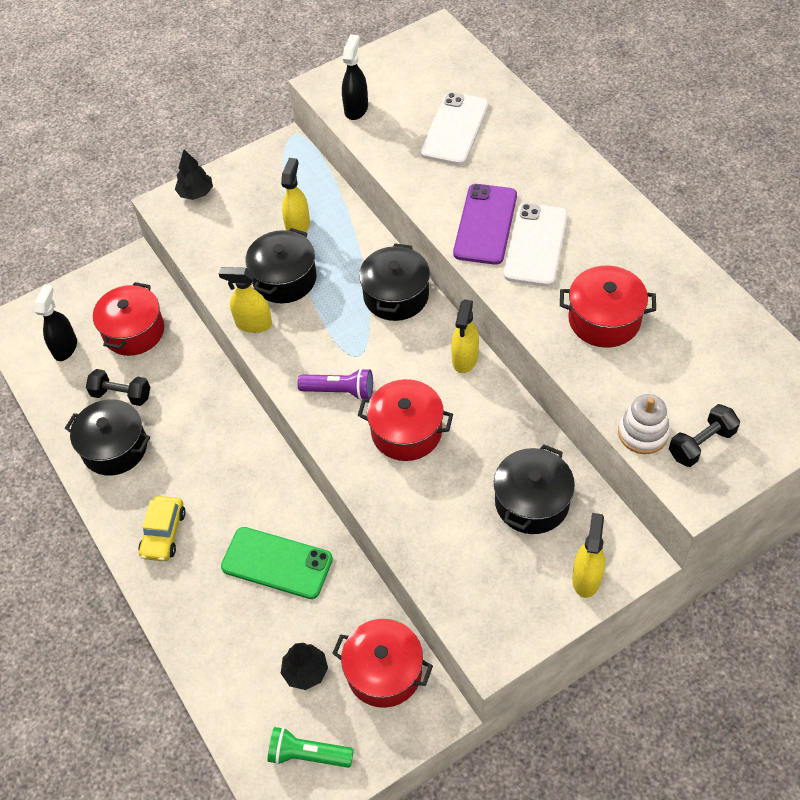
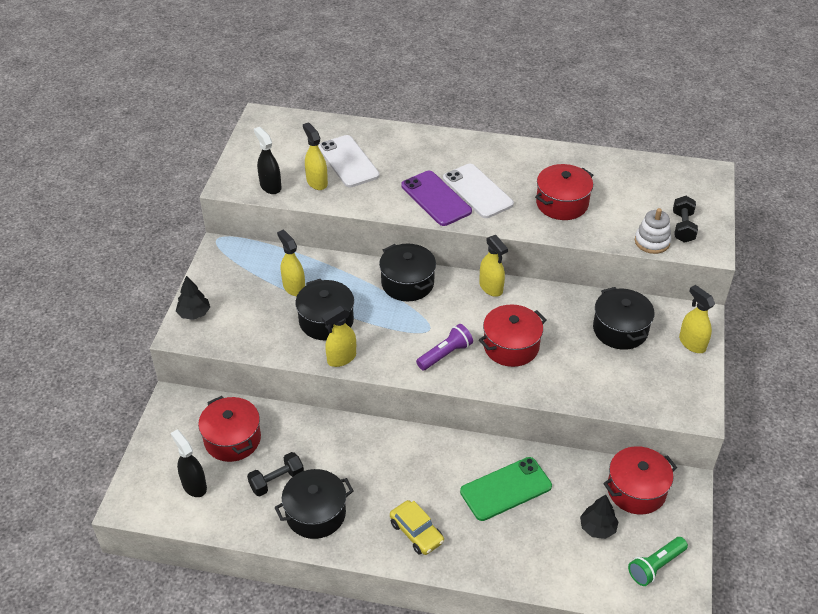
camera: 50 degrees left, 10 degrees down
none -> yellow spray bottle [303,122,328,190]

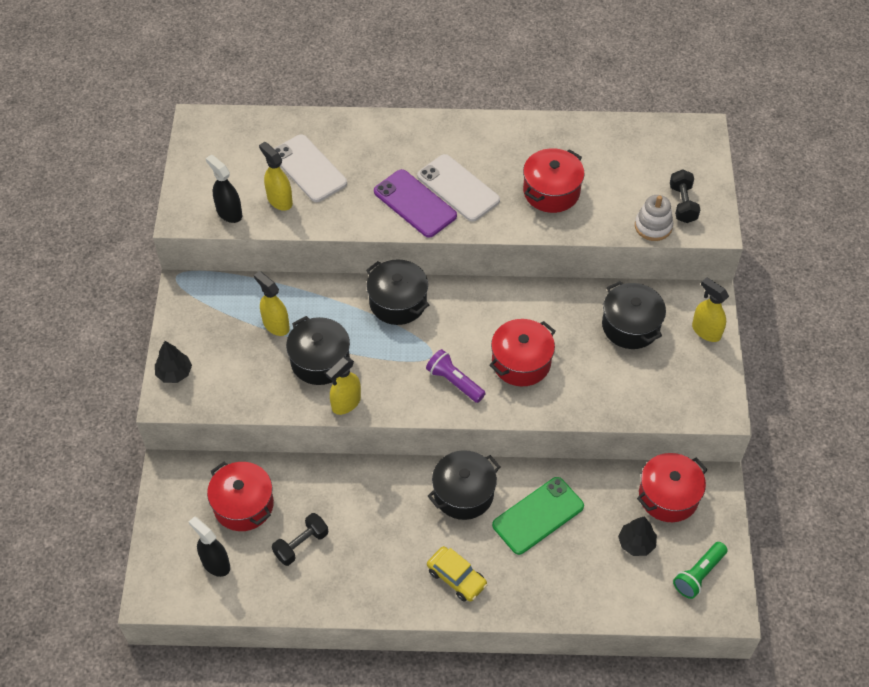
camera: 10 degrees left, 10 degrees up
black pot [274,469,354,539] -> black pot moved to [428,450,500,520]
purple flashlight [416,324,473,370] -> purple flashlight turned 90 degrees counterclockwise [426,349,486,403]
yellow spray bottle [479,235,508,297] -> none

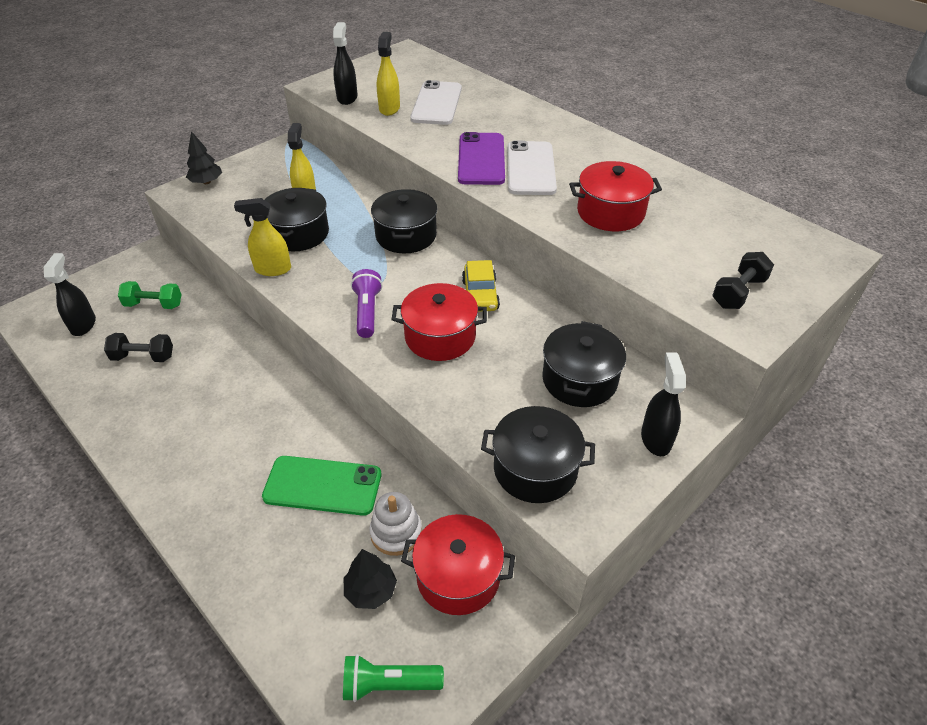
camera: 45 degrees right, 10 degrees down
red pot [207,462,274,531] -> green dumbbell [118,281,182,309]
yellow car [427,546,487,602] -> yellow car moved to [462,260,500,312]
black pot [428,450,500,520] -> black pot moved to [481,406,595,503]
white stacking toy [635,195,673,241] -> white stacking toy moved to [369,492,422,556]
yellow spray bottle [692,277,729,342] -> black spray bottle [641,352,686,456]

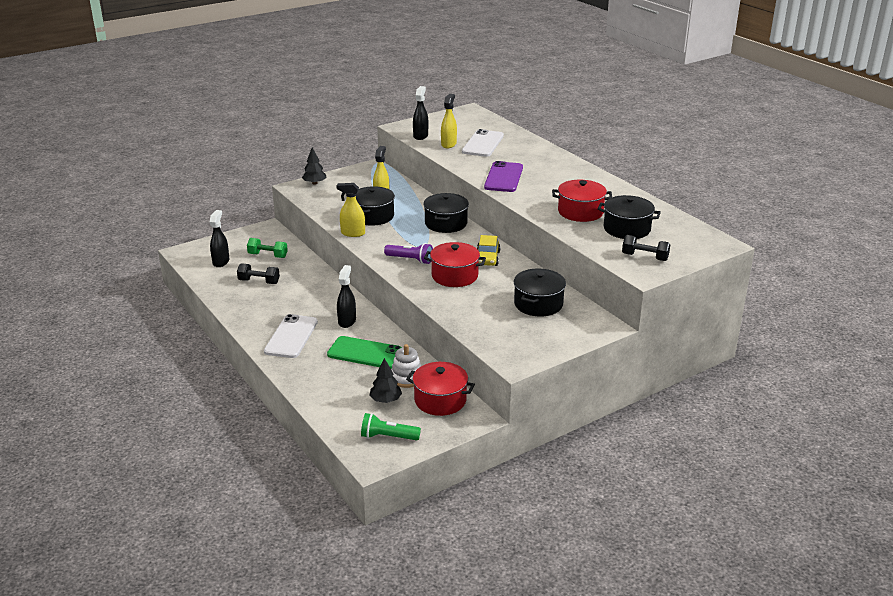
camera: 10 degrees right, 15 degrees down
purple flashlight [351,269,382,338] -> purple flashlight turned 105 degrees clockwise [384,243,433,264]
black pot [481,406,595,503] -> black pot moved to [598,195,661,239]
white phone [507,141,557,195] -> white phone moved to [264,314,318,358]
black spray bottle [641,352,686,456] -> black spray bottle moved to [337,265,356,328]
black dumbbell [712,252,774,309] -> black dumbbell turned 60 degrees clockwise [622,235,670,261]

